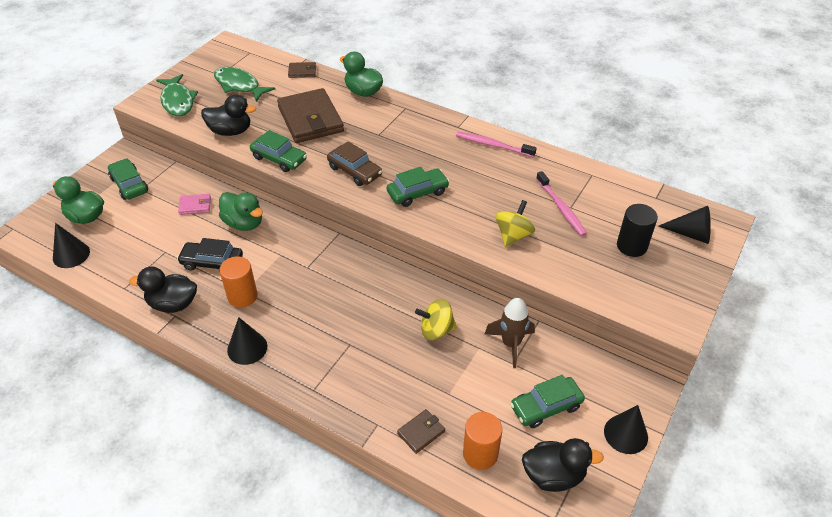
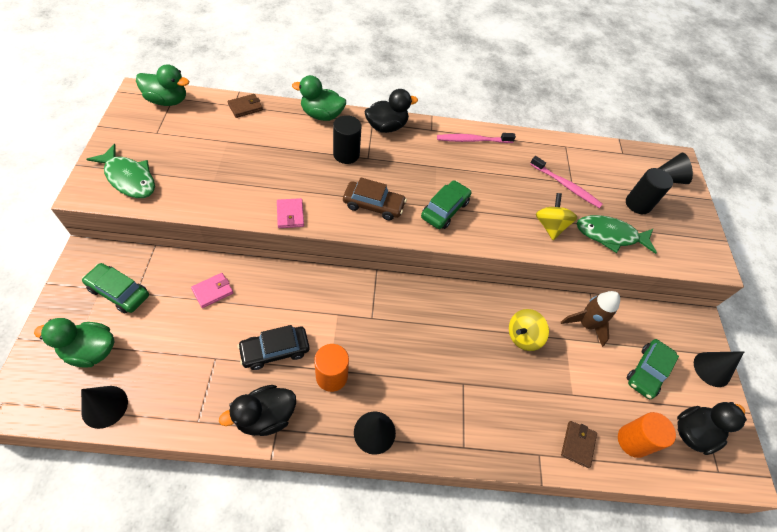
camera: 35 degrees left, 10 degrees up
black duck [201,95,256,136] -> black duck moved to [364,89,418,133]
green fish [214,67,275,102] -> green fish moved to [577,215,657,254]
green duck [219,192,263,231] -> green duck moved to [136,64,189,106]
green car [250,130,307,172] -> pink wallet [277,198,304,228]
brown wallet [277,88,344,143] -> none
none -> black cylinder [333,115,361,164]

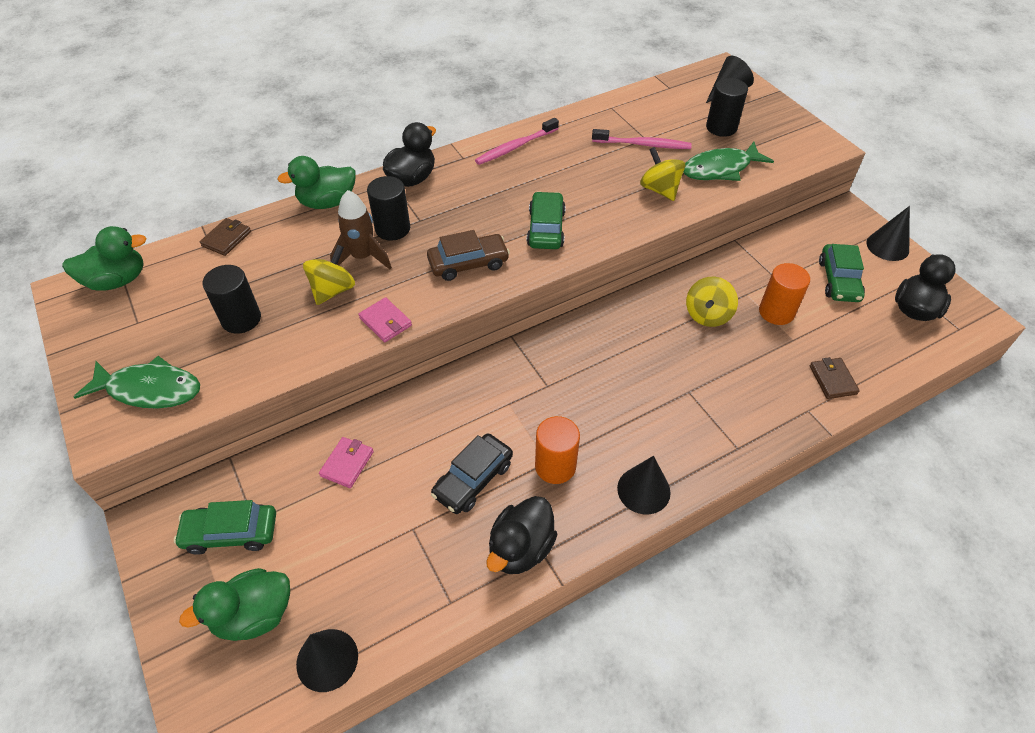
camera: 25 degrees left, 5 degrees down
brown rocket [561,291,620,347] -> brown rocket moved to [330,190,392,269]
orange cylinder [618,412,676,458] -> orange cylinder moved to [759,263,810,325]
none -> black cylinder [203,265,261,334]
none -> yellow spinning top [303,245,355,305]

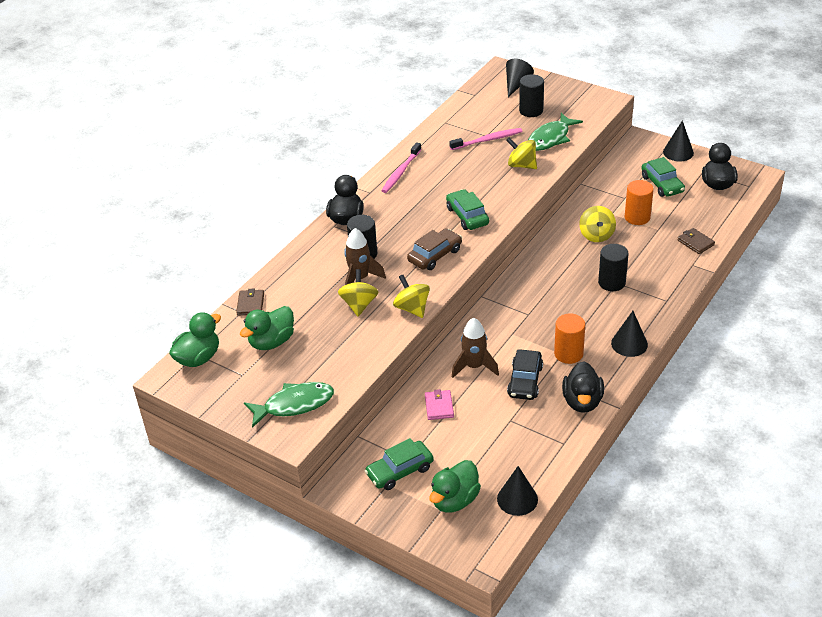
camera: 25 degrees left, 10 degrees down
black cylinder [203,265,261,334] -> black cylinder moved to [598,244,629,291]
green duck [277,156,356,209] -> green duck moved to [240,306,294,350]
pink wallet [358,297,412,342] -> yellow spinning top [393,274,430,318]
none -> brown rocket [452,318,499,378]

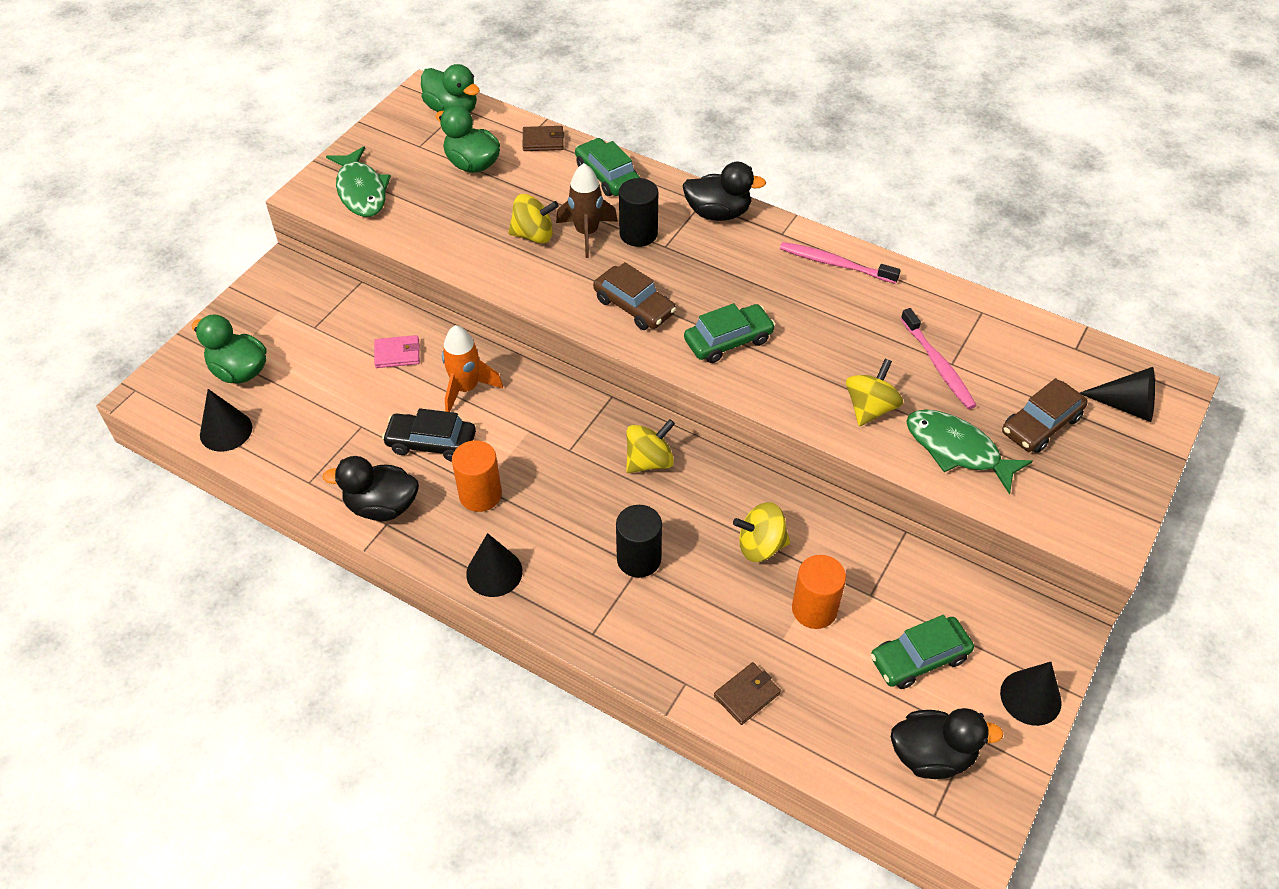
camera: 85 degrees right, 10 degrees up
green car [365,438,434,490] -> green car moved to [575,138,640,196]
yellow spinning top [393,274,430,318] -> yellow spinning top moved to [626,419,675,473]
brown rocket [452,318,499,378] -> orange rocket [442,325,503,412]
black cylinder [519,74,544,117] -> brown car [1002,378,1088,453]

